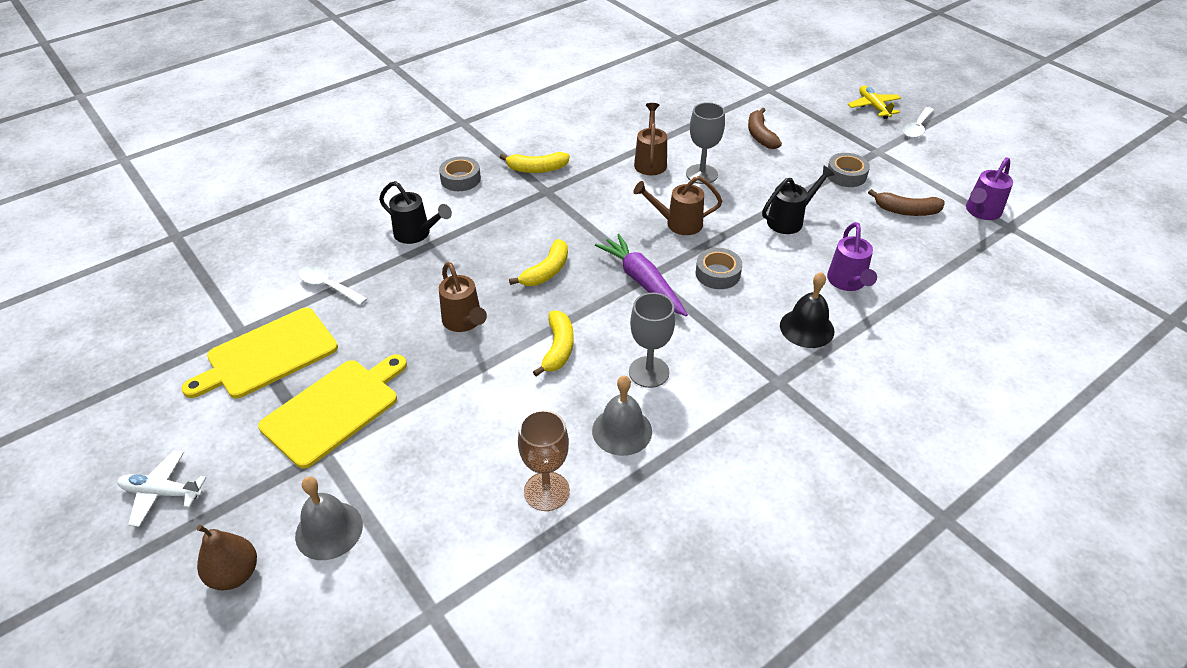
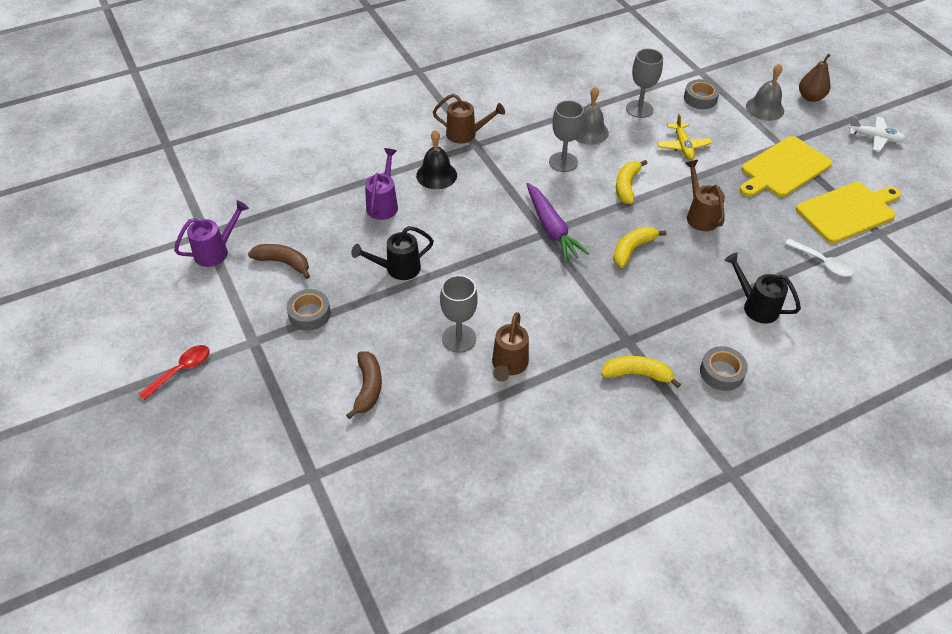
camera: 170 degrees left, 5 degrees up
brown goblet [518,410,570,511] -> grey goblet [626,49,663,118]
brown watering can [633,176,722,235] -> brown watering can moved to [433,94,505,144]
grey tape [696,248,742,289] -> grey tape moved to [684,79,720,109]
yellow plane [848,85,901,119] -> yellow plane moved to [657,113,712,160]
white spoon [903,107,934,138] -> red spoon [139,345,210,400]

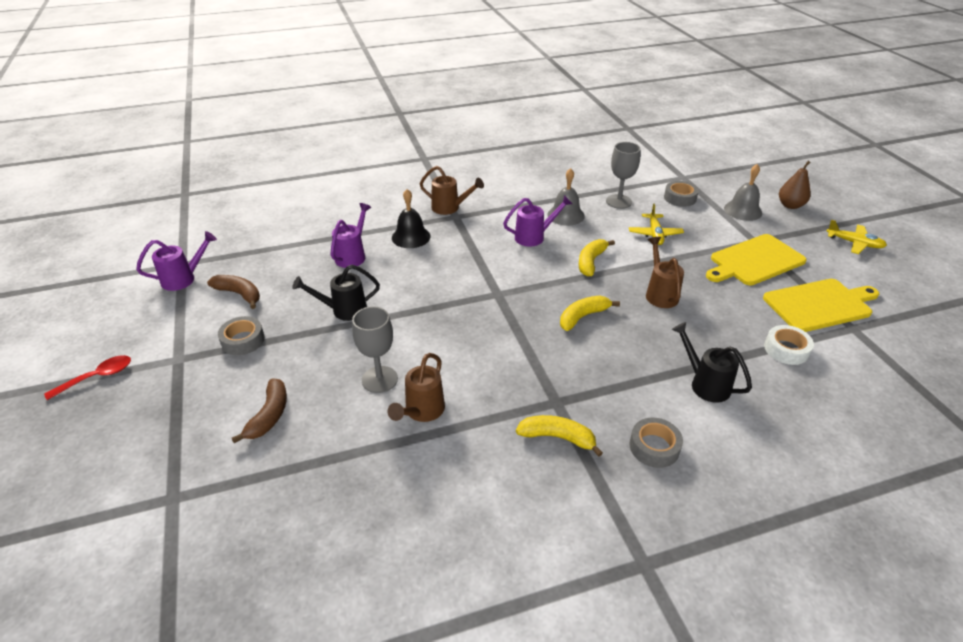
camera: 10 degrees right, 10 degrees down
purple carrot [527,183,589,262] -> none
grey goblet [549,100,584,172] -> purple watering can [503,195,572,247]
white spoon [785,239,854,277] -> white tape [764,325,814,365]
white plane [848,116,905,152] -> yellow plane [826,220,887,254]

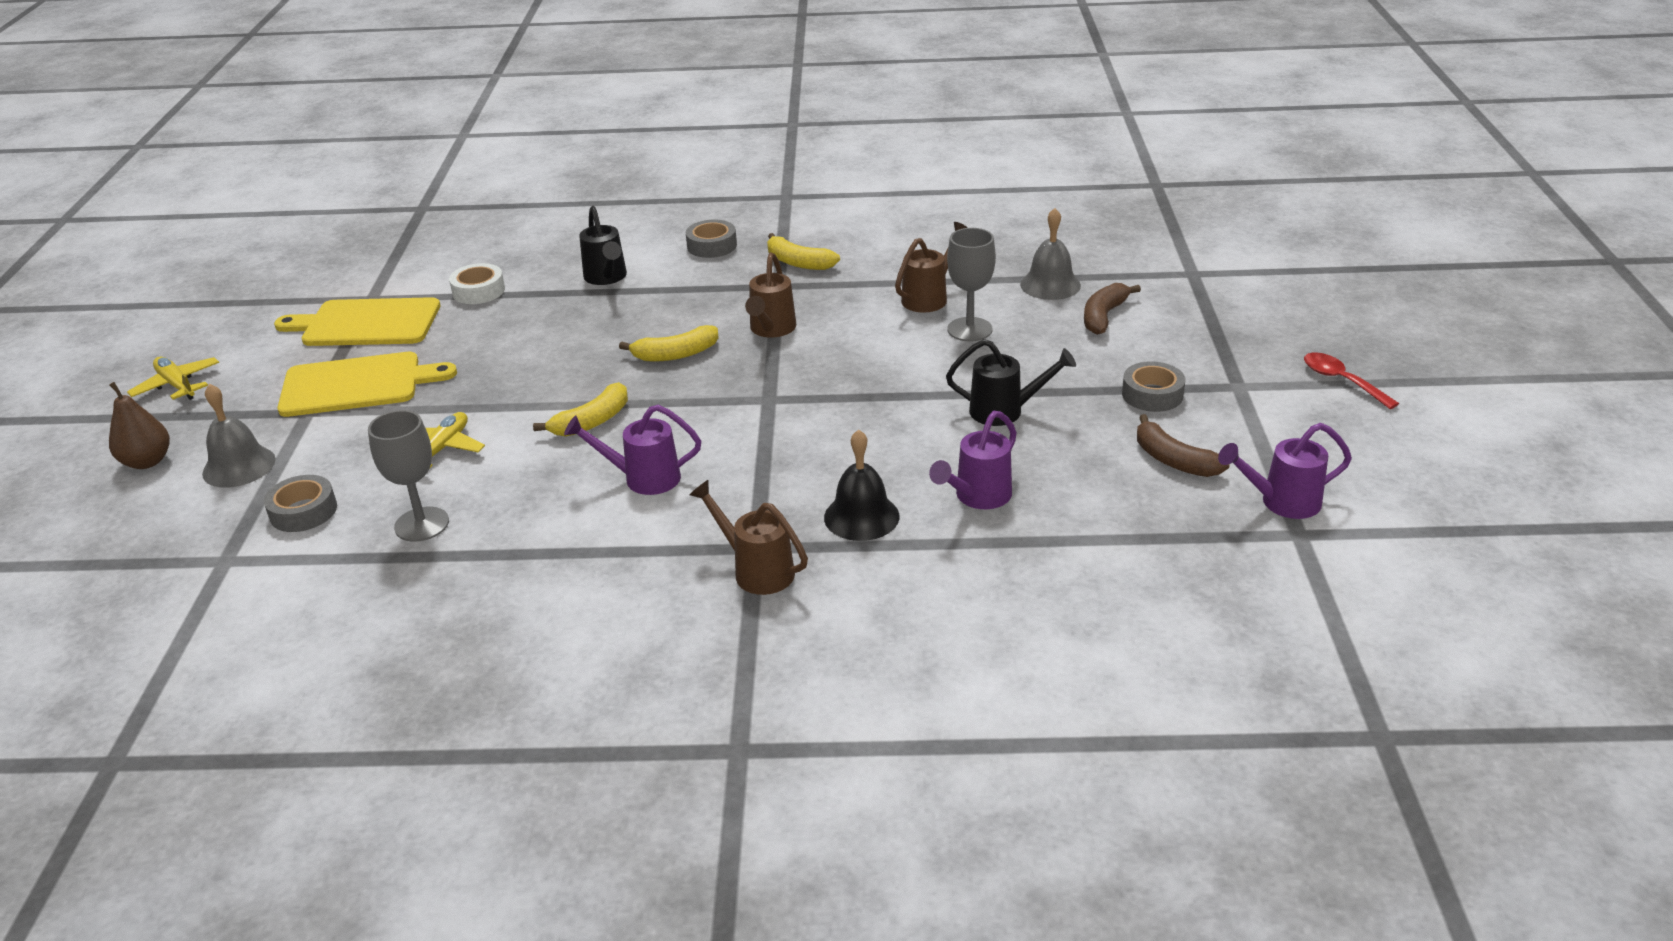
camera: 160 degrees left, 5 degrees down
red spoon [44,355,131,400] -> red spoon turned 75 degrees clockwise [1304,353,1399,409]
grey bell [547,168,585,226] -> grey bell moved to [1020,208,1081,300]
brown watering can [646,237,684,308] -> brown watering can moved to [745,253,796,337]

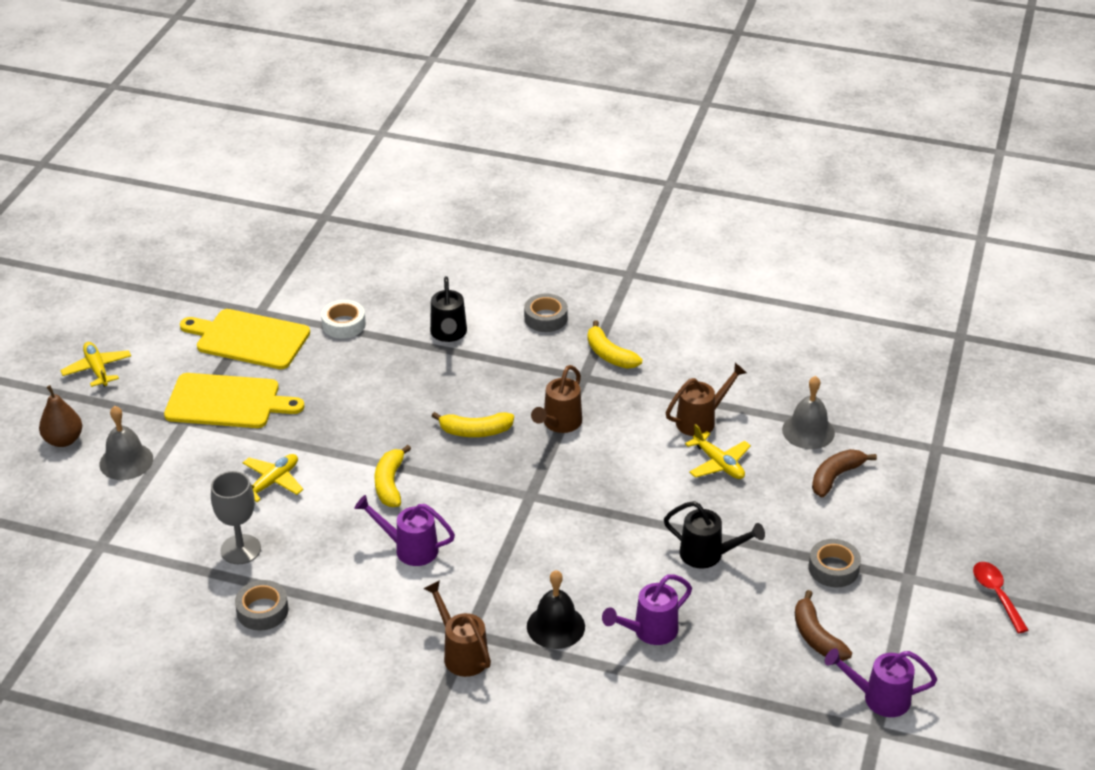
camera: 15 degrees right, 5 degrees up
grey tape [264,475,337,532] -> grey tape moved to [235,580,289,631]
yellow banana [533,382,628,437] -> yellow banana turned 120 degrees clockwise [375,445,411,507]
grey goblet [947,228,996,341] -> yellow plane [685,424,751,479]

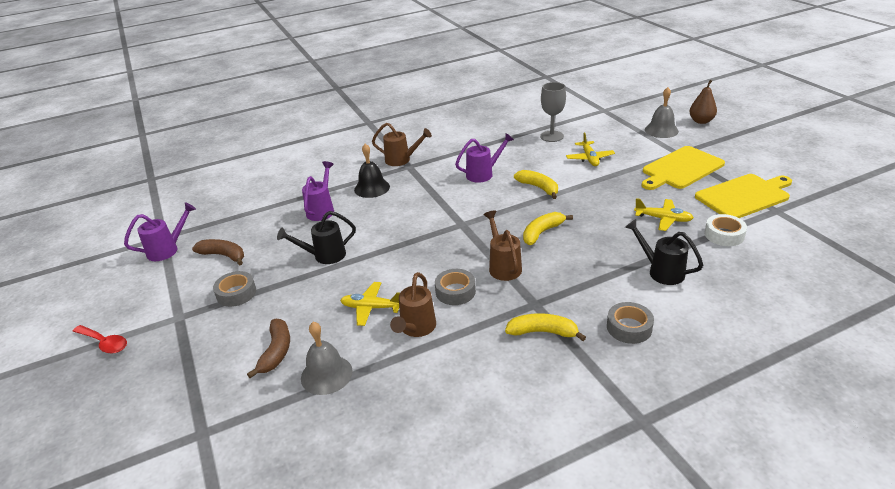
camera: 140 degrees right, 5 degrees down
yellow plane [60,342,131,387] -> yellow plane moved to [634,198,694,231]
grey tape [235,580,289,631] -> grey tape moved to [435,269,476,305]

